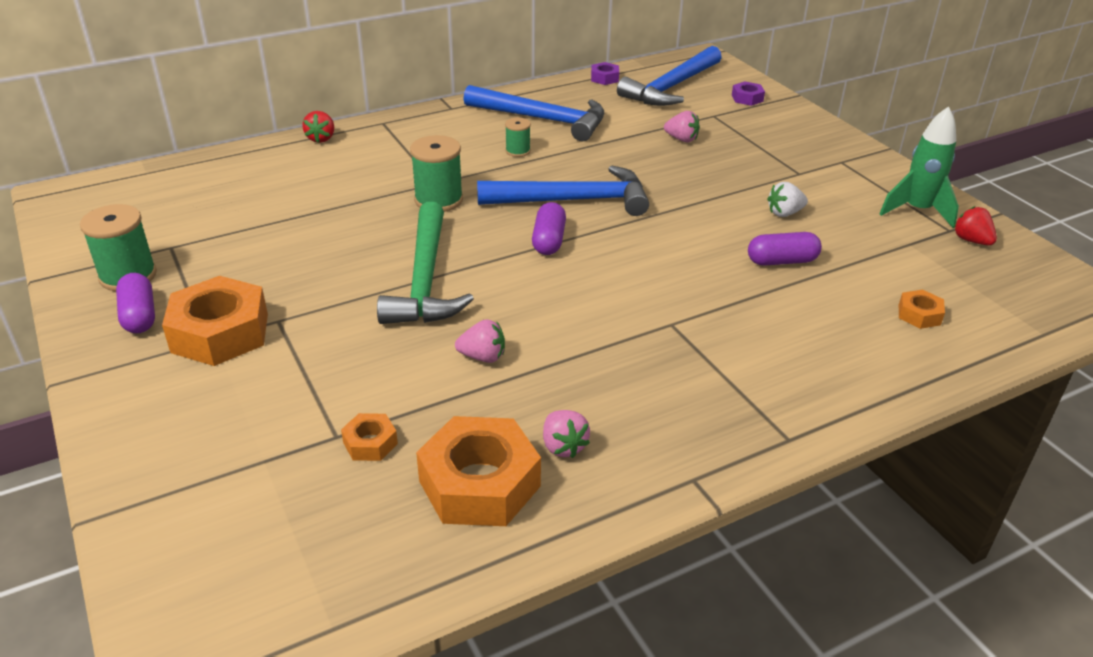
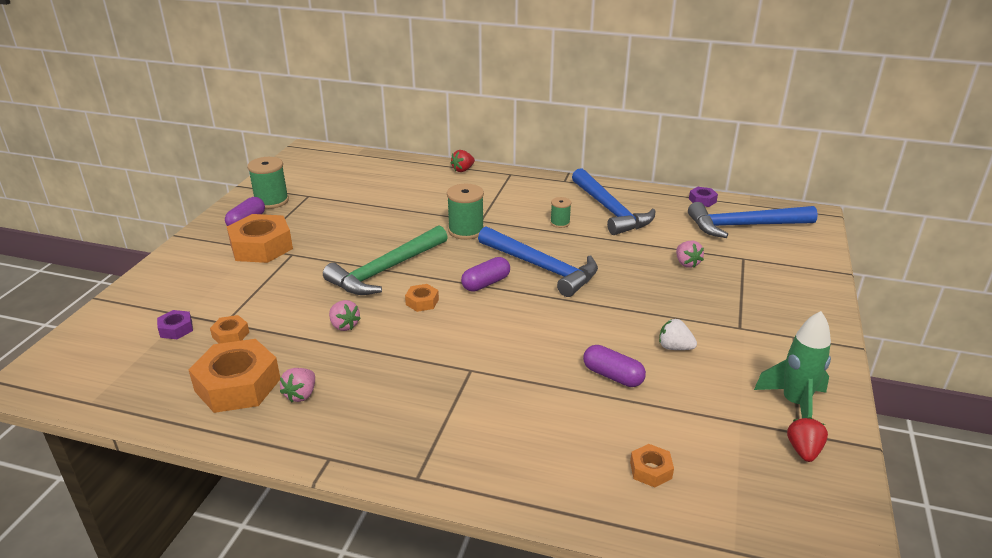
camera: 45 degrees right, 5 degrees down
purple nut [732,81,765,106] -> purple nut moved to [157,310,193,339]
none -> orange nut [405,284,439,312]

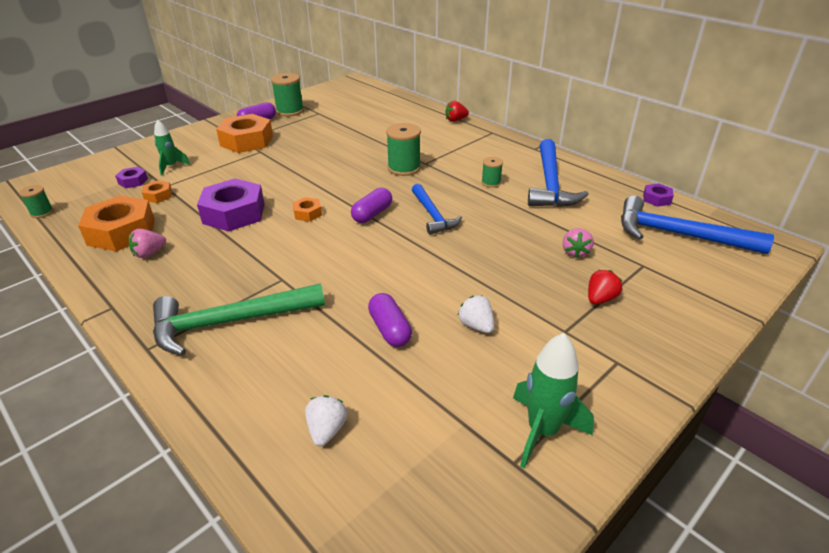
camera: 30 degrees right, 5 degrees up
green hammer [323,226,448,295] -> green hammer moved to [153,284,325,356]
pink strawberry [329,300,361,331] -> purple nut [197,178,265,232]
purple capsule [461,257,510,292] -> purple capsule turned 45 degrees counterclockwise [351,188,392,223]
blue hammer [478,226,598,297] -> blue hammer [412,184,462,235], size x0.63
orange nut [630,444,674,488] -> white strawberry [305,395,347,446]
red strawberry [787,417,828,462] -> red strawberry moved to [588,270,622,305]
none -> green spool [19,185,53,218]
none -> green rocket [154,119,191,176]

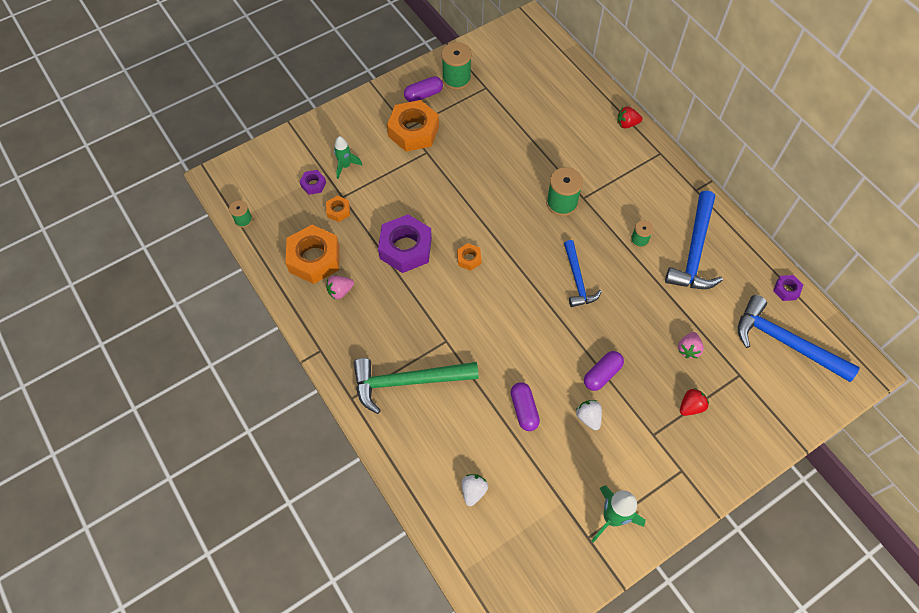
camera: 10 degrees right, 25 degrees up
purple capsule [351,188,392,223] -> purple capsule moved to [584,351,624,391]

